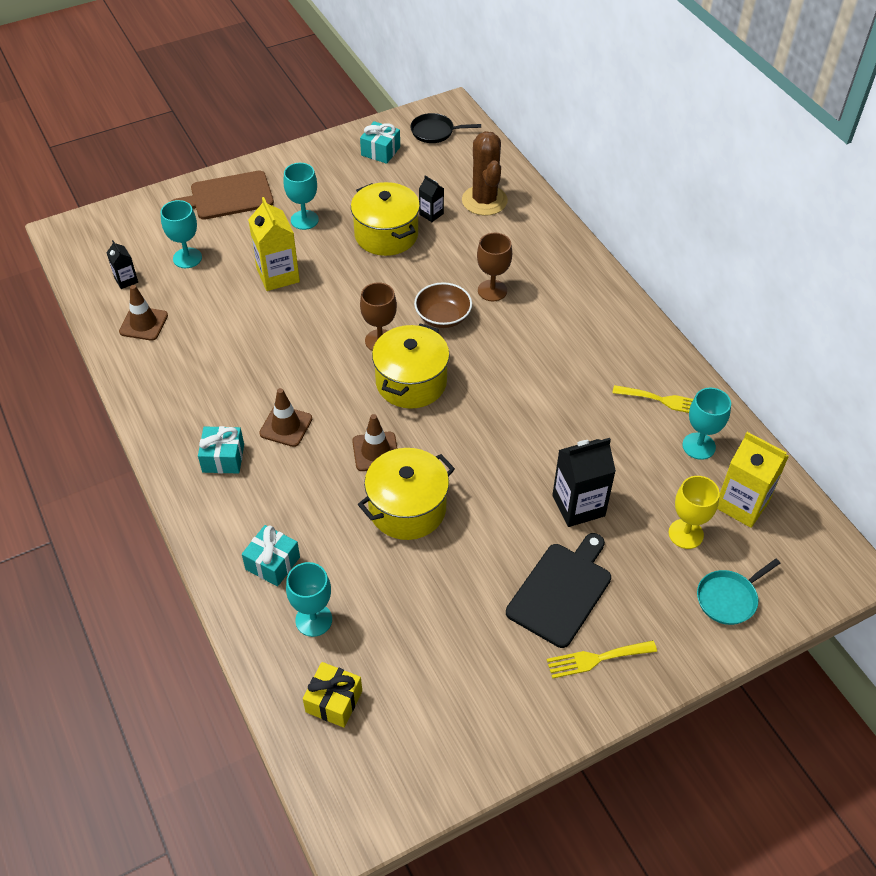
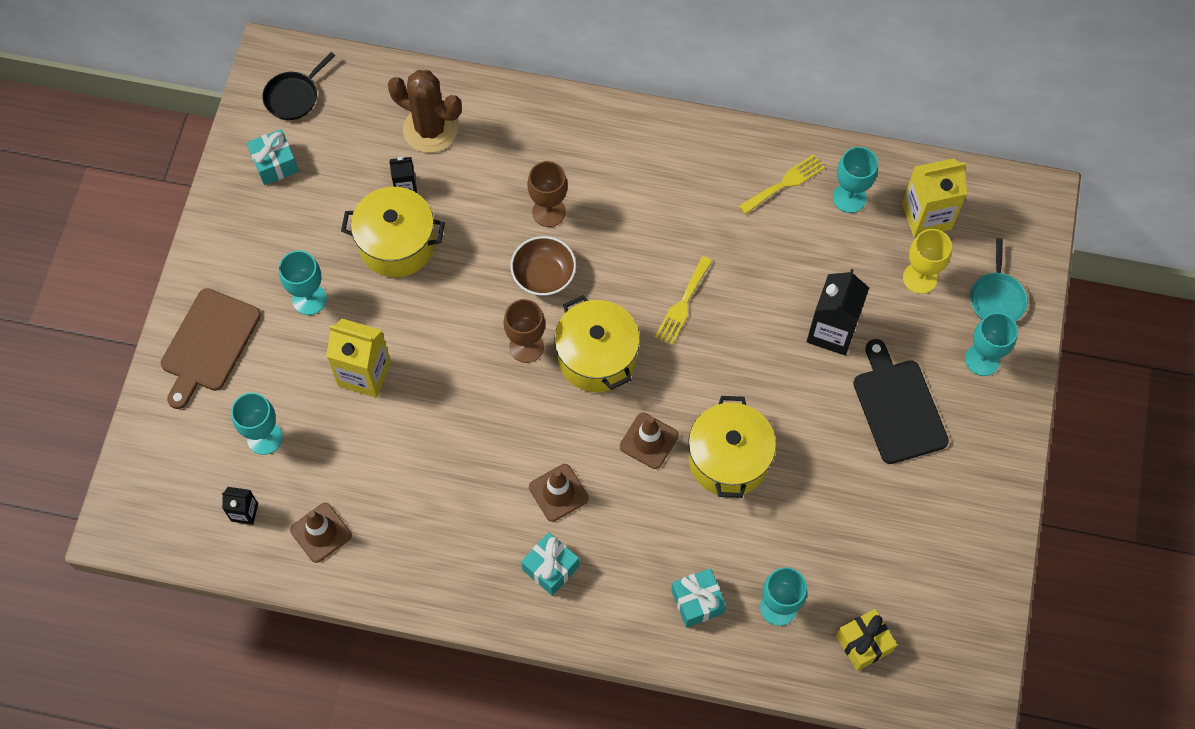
camera: 50 degrees left, 15 degrees up
yellow fork [547,640,657,679] -> yellow fork moved to [655,256,712,345]
none -> turquoise goblet [965,313,1018,376]

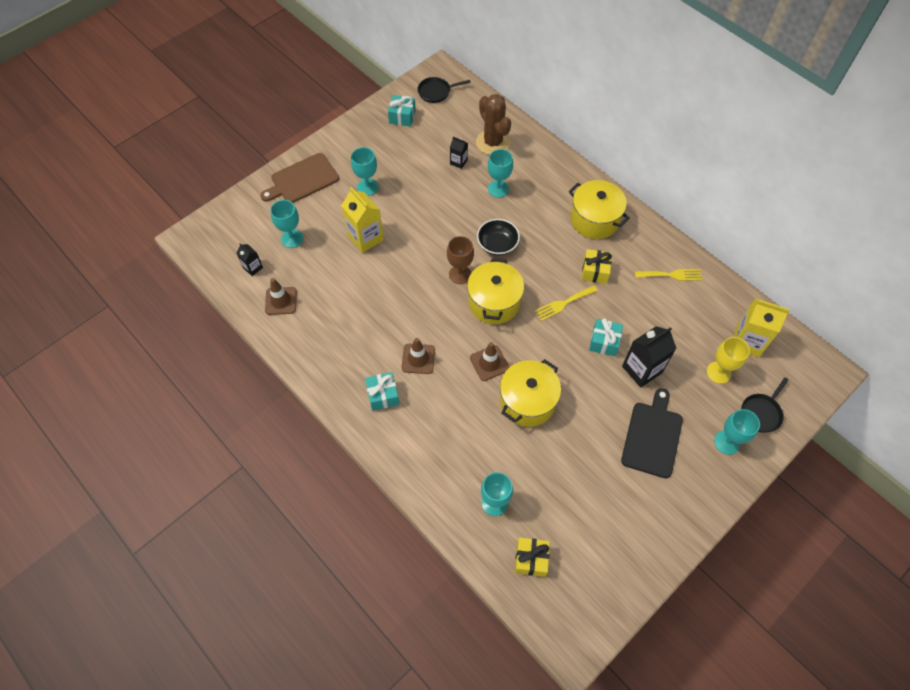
camera: 35 degrees right, 5 degrees down
yellow pot [341,187,445,277] -> yellow pot moved to [569,180,630,239]
brown bowl [510,236,576,296] -> black bowl [477,219,520,255]
brown goblet [527,161,568,227] -> none
turquoise gift [671,568,726,628] -> turquoise gift moved to [589,318,623,356]
turquoise goblet [833,147,878,213] -> turquoise goblet moved to [488,149,513,198]
turquoise pan [970,238,1028,321] -> black pan [741,377,788,433]
none -> yellow gift [581,249,612,284]

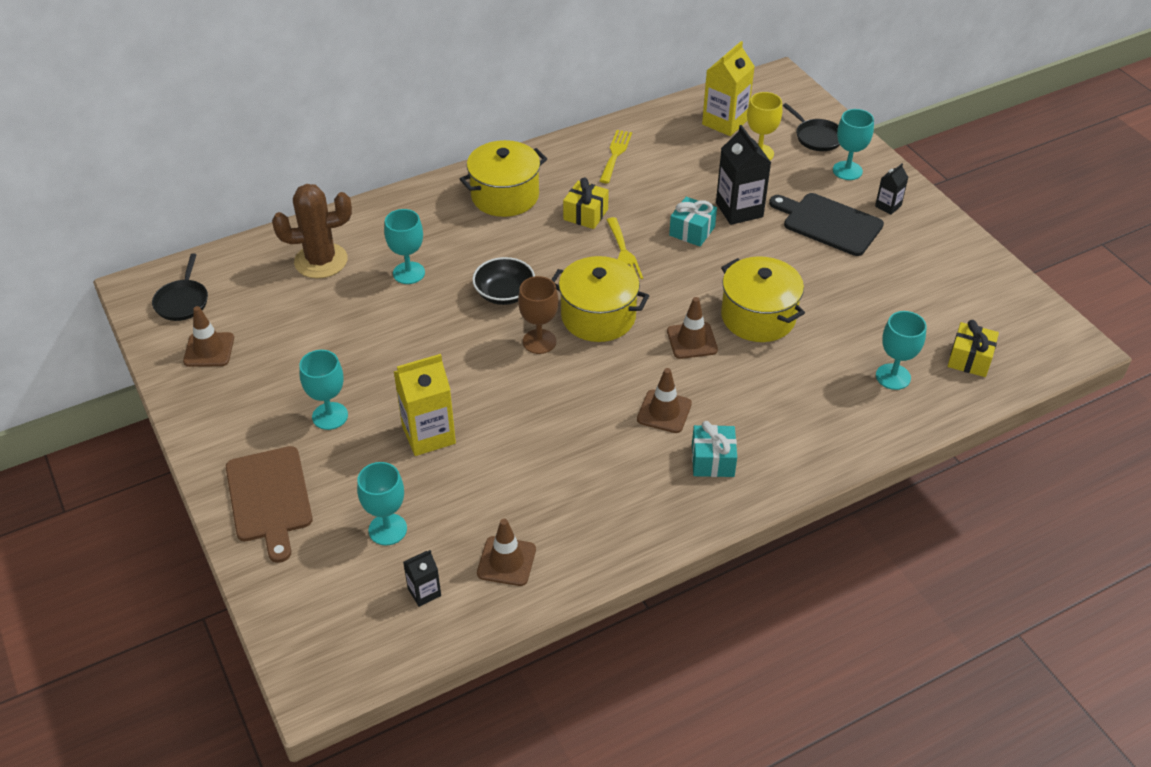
camera: 75 degrees left, 15 degrees down
turquoise gift [388,95,416,127] -> brown traffic cone [183,306,234,367]
black carton [450,137,468,169] -> black carton moved to [875,163,909,215]

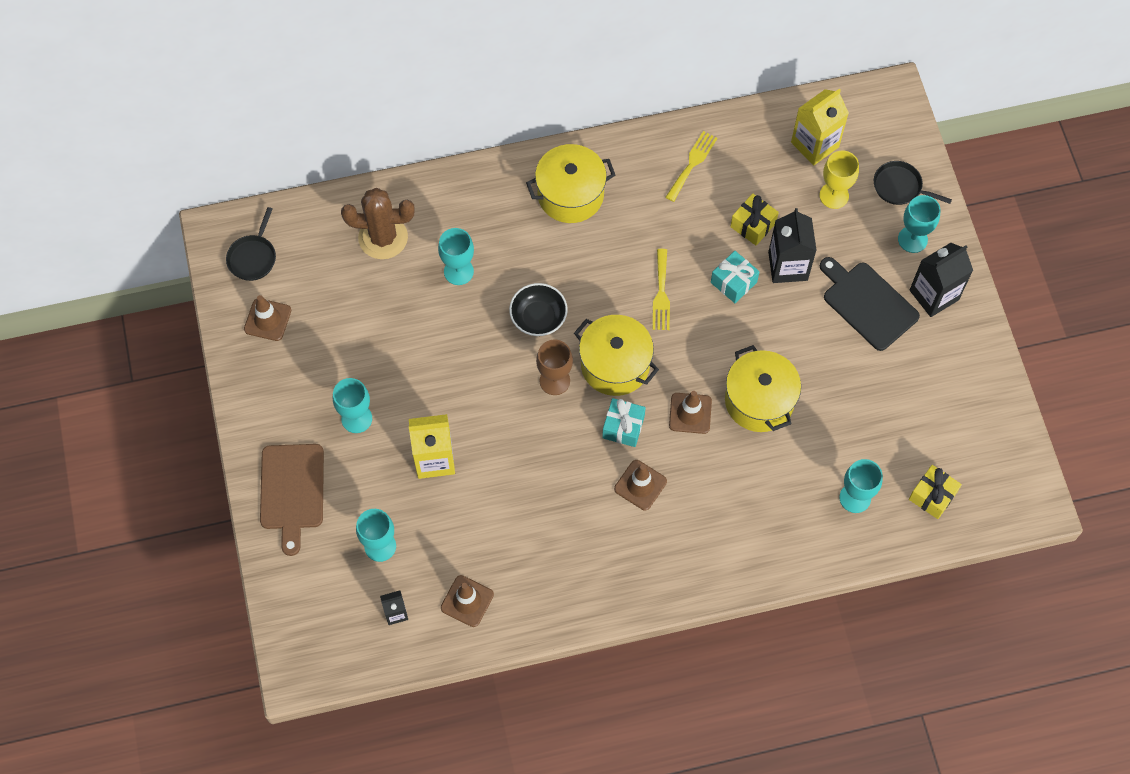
camera: 15 degrees right, 20 degrees up
yellow gift [563,178,609,229] -> yellow gift moved to [730,193,779,245]
turquoise gift [692,421,737,477] -> turquoise gift moved to [602,398,646,447]
black pan [783,103,840,151] -> black pan turned 135 degrees clockwise [874,161,952,205]
black carton [875,163,909,215] -> black carton [910,243,973,317], size x1.89

